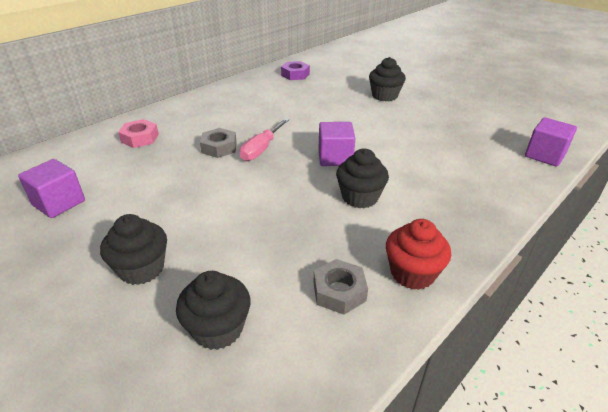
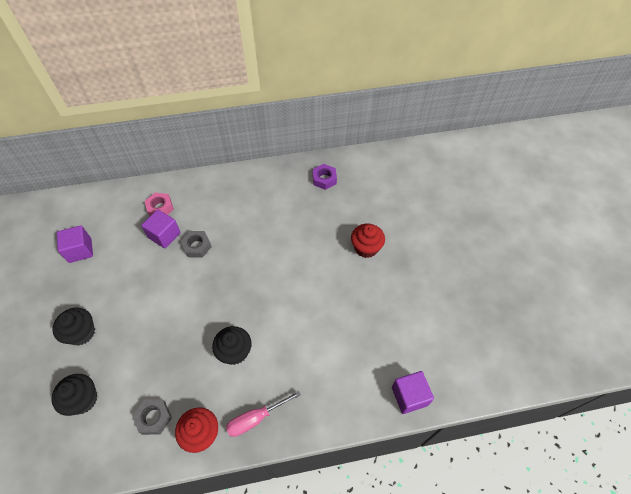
camera: 35 degrees right, 20 degrees up
pink screwdriver [240,118,289,161] -> pink screwdriver moved to [226,391,301,437]
purple cube [318,122,355,166] -> purple cube moved to [141,210,181,248]
black cupcake [369,57,406,101] -> red cupcake [351,224,385,258]

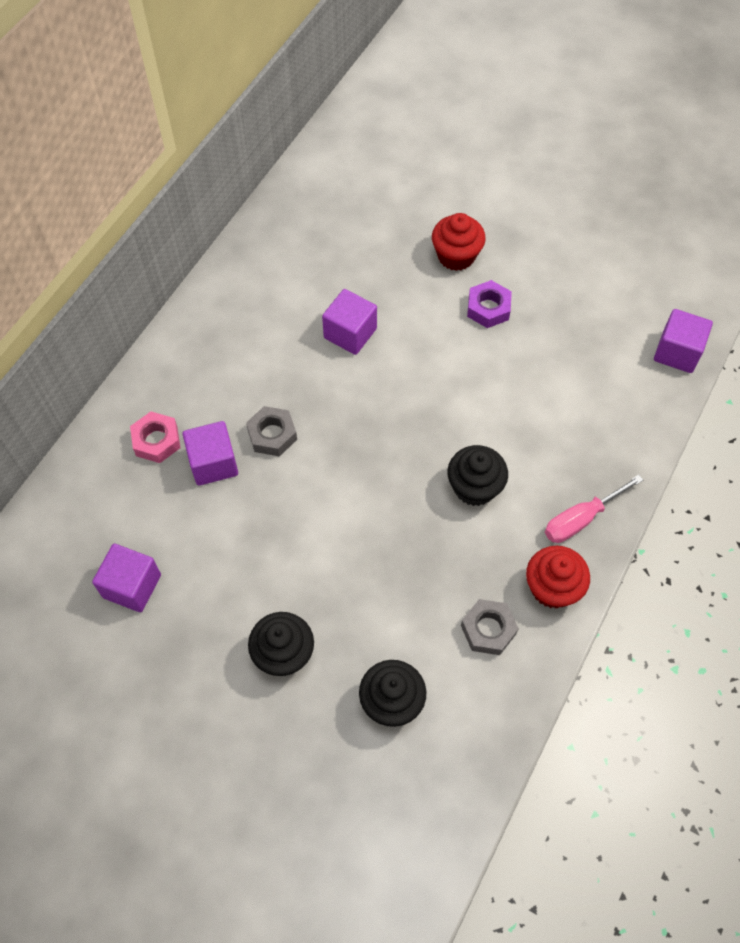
camera: 50 degrees left, 5 degrees up
pink screwdriver [226,391,301,437] -> pink screwdriver turned 45 degrees clockwise [545,475,643,543]
purple nut [313,164,337,190] -> purple nut moved to [467,280,512,328]
none -> purple cube [322,289,377,355]

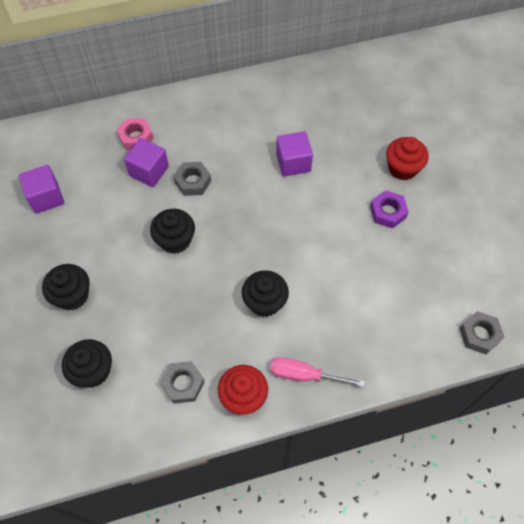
camera: 45 degrees right, 0 degrees up
purple cube [654,309,713,373] -> grey nut [460,311,505,354]
none -> black cupcake [150,209,195,254]

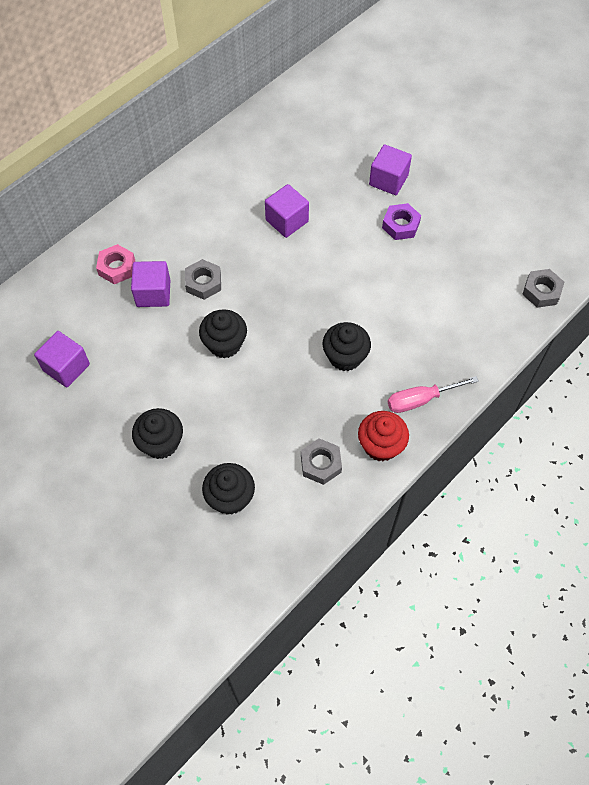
camera: 30 degrees left, 0 degrees up
red cupcake [386,137,429,180] -> purple cube [369,144,412,195]

